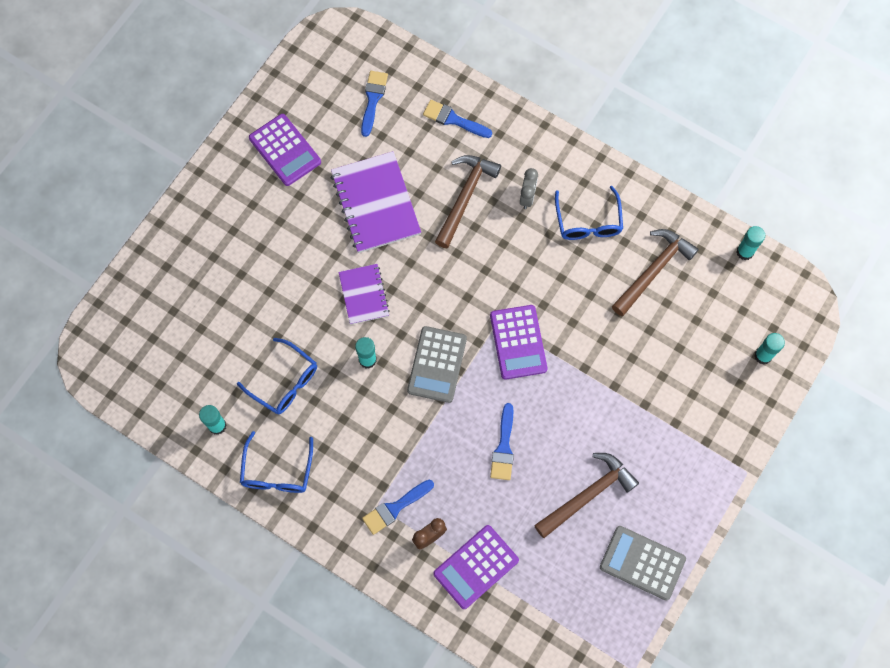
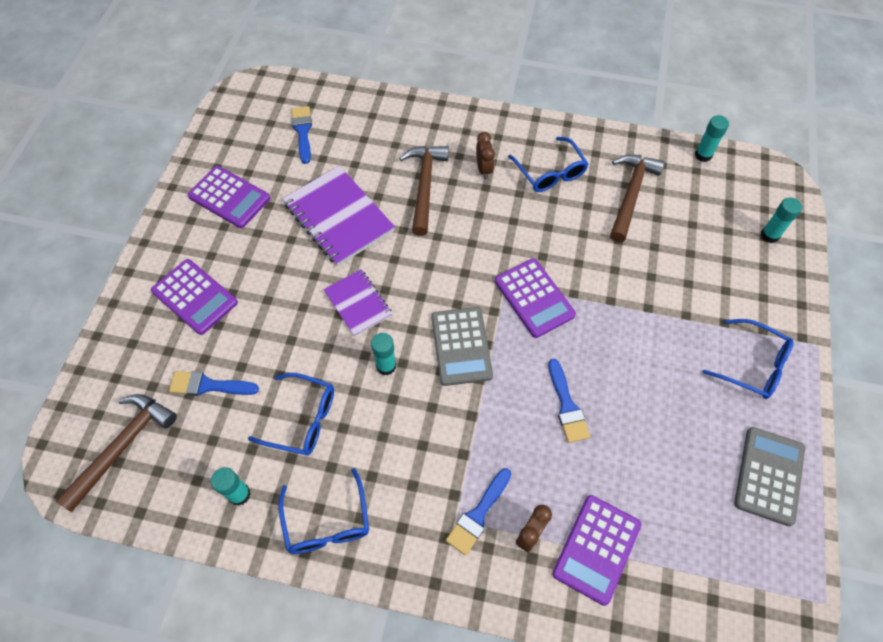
camera: 20 degrees left, 10 degrees down
blue brush [423,100,492,138] -> blue brush moved to [169,371,259,396]
grey clock [520,168,538,209] -> brown clock [476,132,495,179]
brown hammer [534,453,639,538] -> brown hammer moved to [56,394,177,512]
grey calculator [600,526,686,600] -> grey calculator turned 105 degrees clockwise [734,427,805,526]
none -> purple calculator [151,259,238,335]
none -> blue glasses [703,319,794,399]

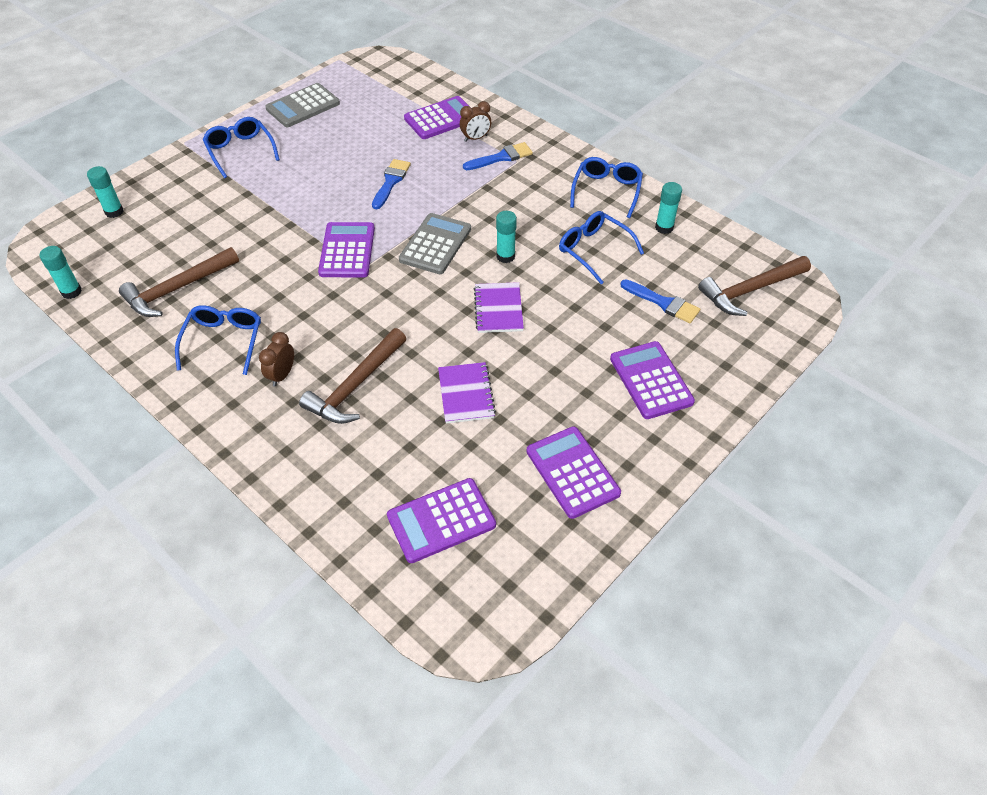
camera: 150 degrees left, 10 degrees down
purple notebook [283,166,395,266] -> purple notebook [438,362,496,424], size x0.59
blue brush [291,106,312,164] -> purple calculator [387,478,496,563]

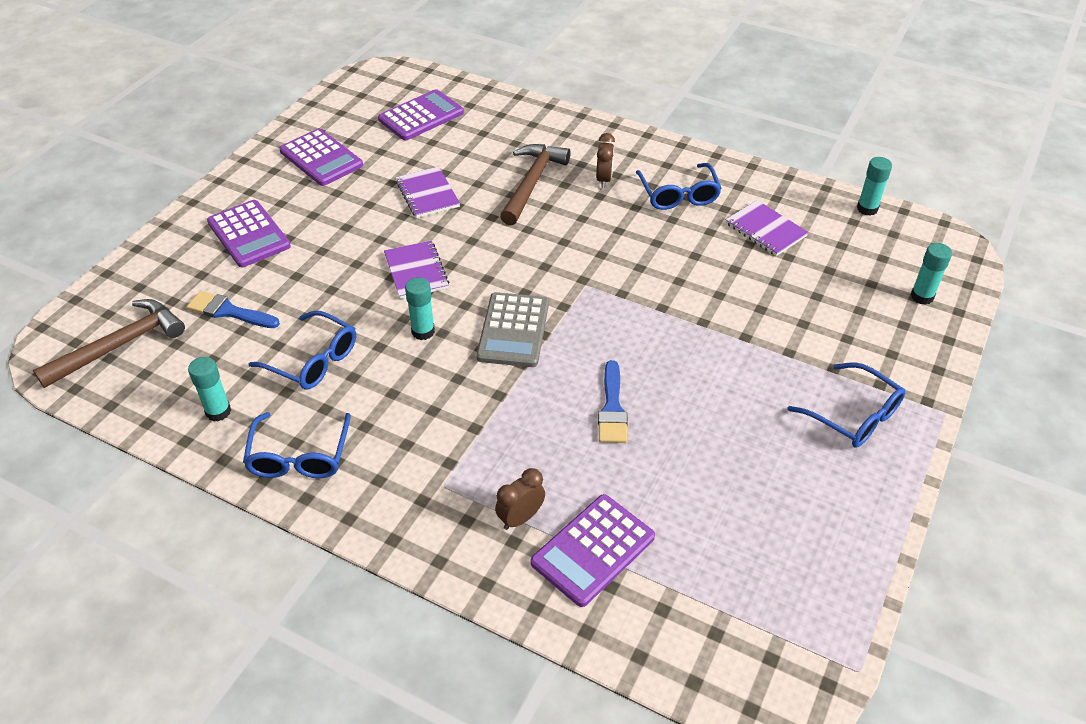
camera: 165 degrees right, 5 degrees down
brown hammer [119,247,239,317] -> purple notebook [726,200,809,256]
grey calculator [265,83,340,127] -> none
purple calculator [318,222,375,277] -> none
blue brush [463,142,533,170] -> none

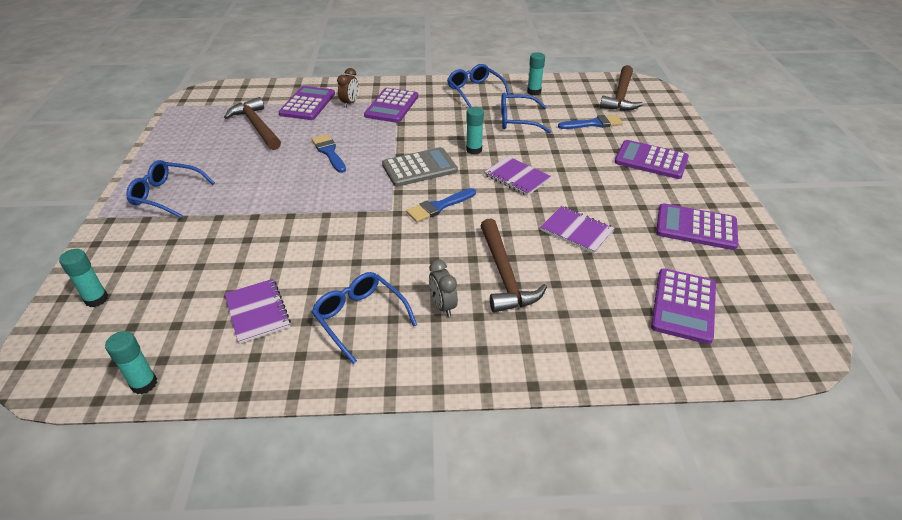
camera: 150 degrees right, 5 degrees down
grey calculator [476,292,549,367] -> grey calculator turned 90 degrees clockwise [382,147,458,187]
brown clock [596,133,615,188] -> grey clock [429,259,458,317]
purple notebook [726,200,809,256] -> purple notebook turned 45 degrees clockwise [224,279,291,344]
none -> brown hammer [224,97,281,150]
none -> purple calculator [364,88,418,123]
none -> blue brush [406,188,476,222]

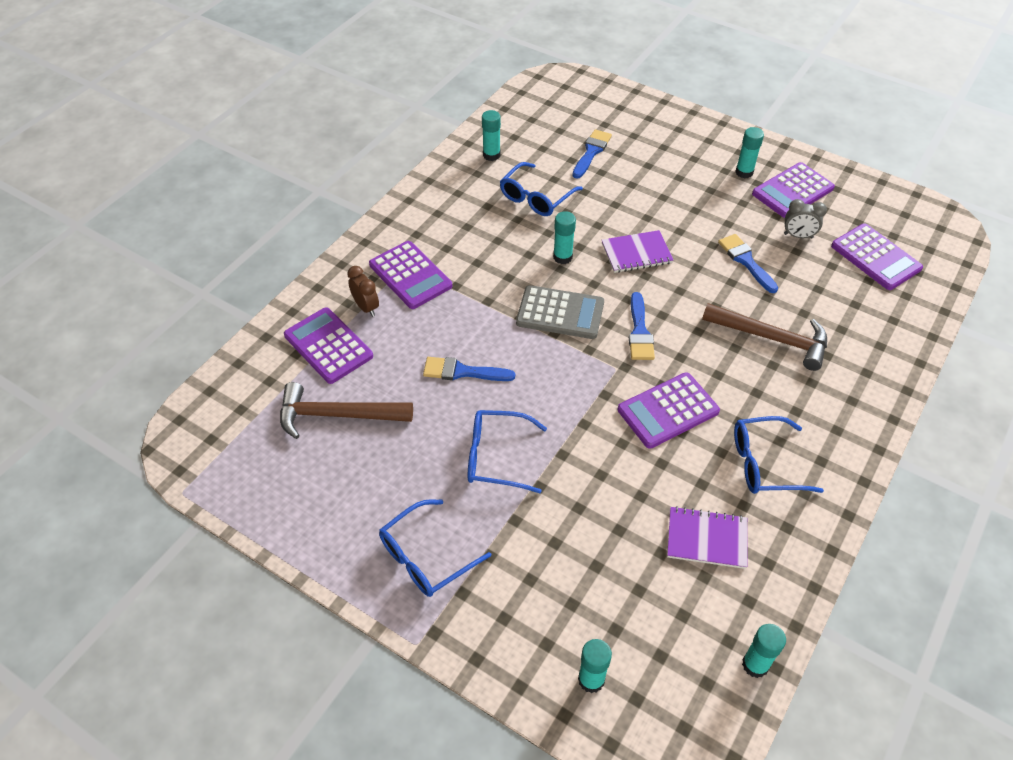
camera: 55 degrees left, 10 degrees up
grey calculator [382,147,458,187] -> grey calculator turned 90 degrees clockwise [516,285,604,339]
grey clock [429,259,458,317] -> grey clock moved to [784,199,827,239]
blue glasses [447,64,510,108] -> blue glasses moved to [468,410,547,493]
purple notebook [540,206,615,254] -> blue brush [718,234,778,293]
brown hammer [600,65,643,111] -> none
purple calculator [614,140,689,179] -> purple calculator moved to [618,372,720,449]
none -> turquoise glue stick [735,127,764,178]

